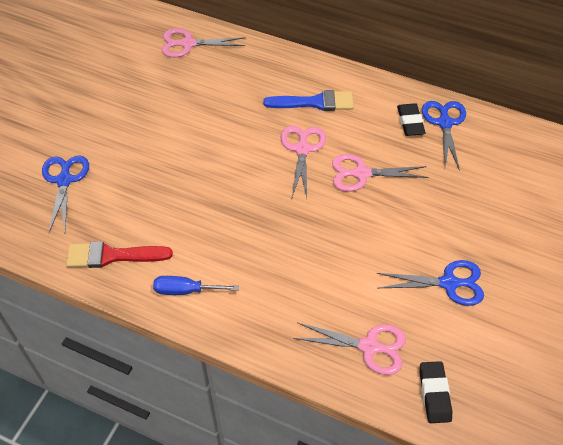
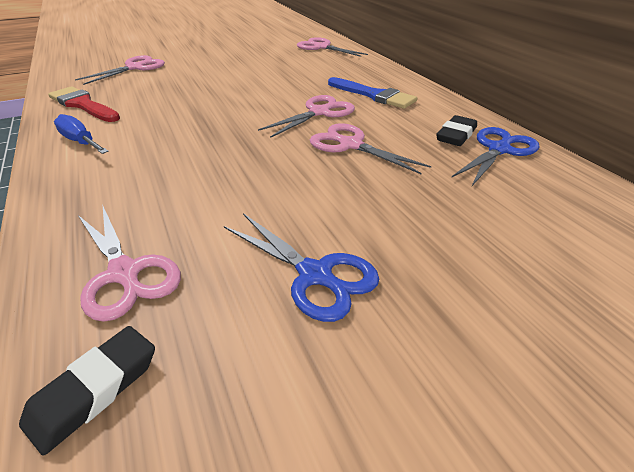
camera: 40 degrees right, 15 degrees down
blue scissors [42,156,89,233] -> pink scissors [75,55,165,85]

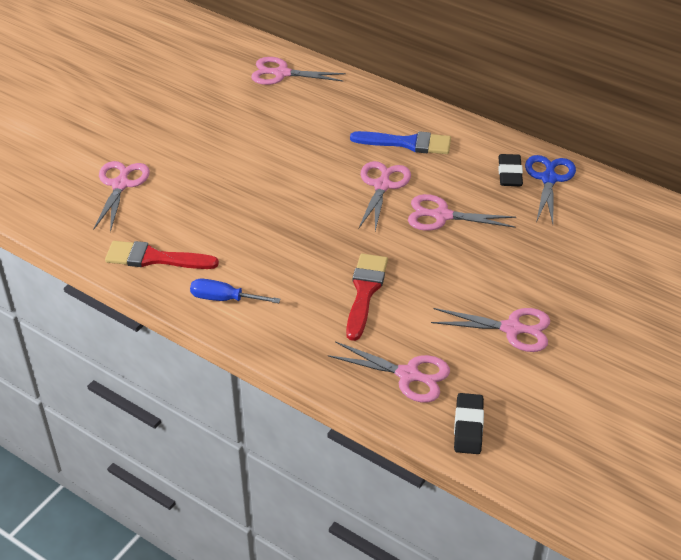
camera: 30 degrees left, 5 degrees up
blue scissors [224,213,379,322] -> pink scissors [431,308,550,352]
none -> red brush [346,254,388,341]

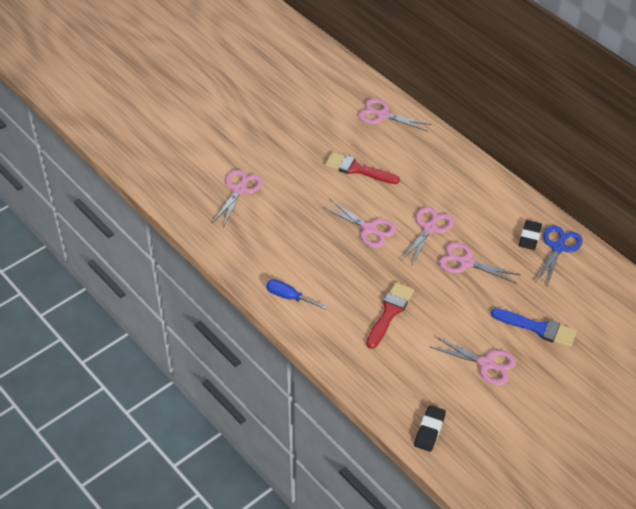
camera: 15 degrees right, 5 degrees up
red brush [105,241,219,269] -> red brush moved to [325,152,400,184]
pink scissors [328,341,450,403] -> pink scissors moved to [323,199,397,248]
blue brush [350,131,451,154] -> blue brush moved to [491,308,577,347]

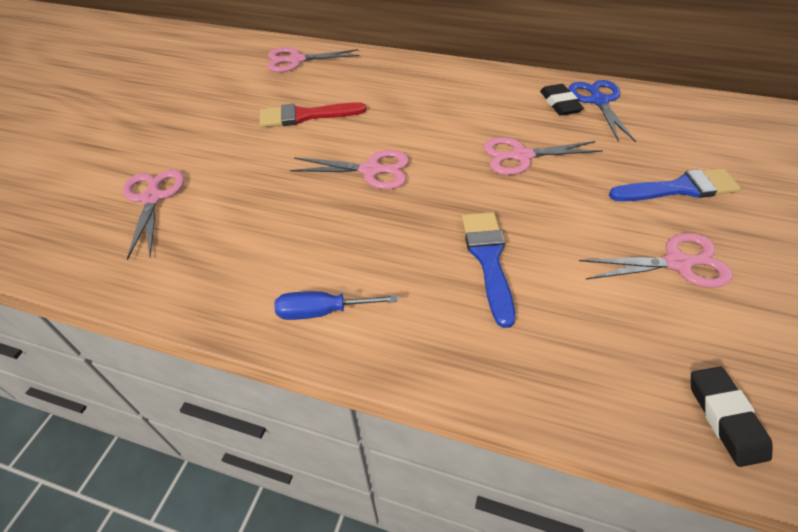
camera: 30 degrees left, 0 degrees up
red brush [366,282,414,349] -> blue brush [462,212,515,328]
pink scissors [401,207,454,265] -> none

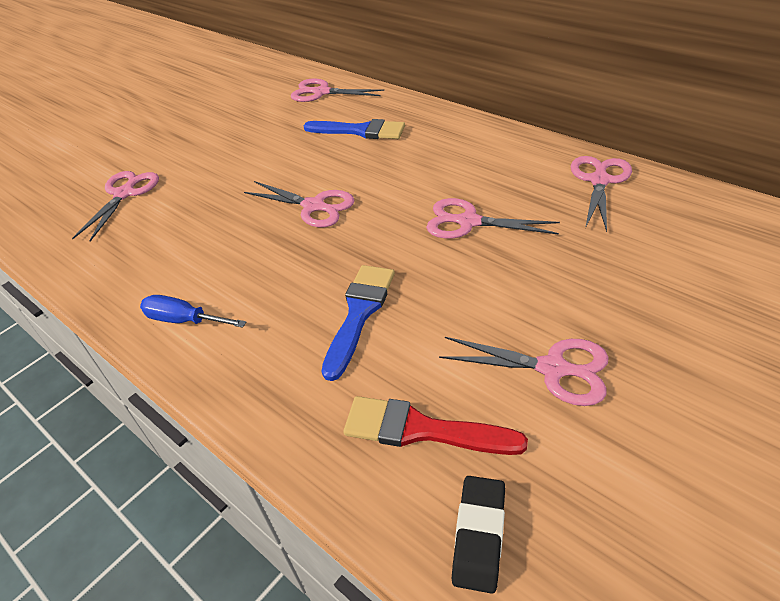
camera: 25 degrees right, 5 degrees down
red brush [260,102,366,127] -> red brush moved to [343,396,528,455]
black eraser [540,84,584,116] -> none
blue scissors [568,80,636,142] -> pink scissors [570,156,632,232]
blue brush [609,168,741,201] -> blue brush moved to [304,119,405,139]

